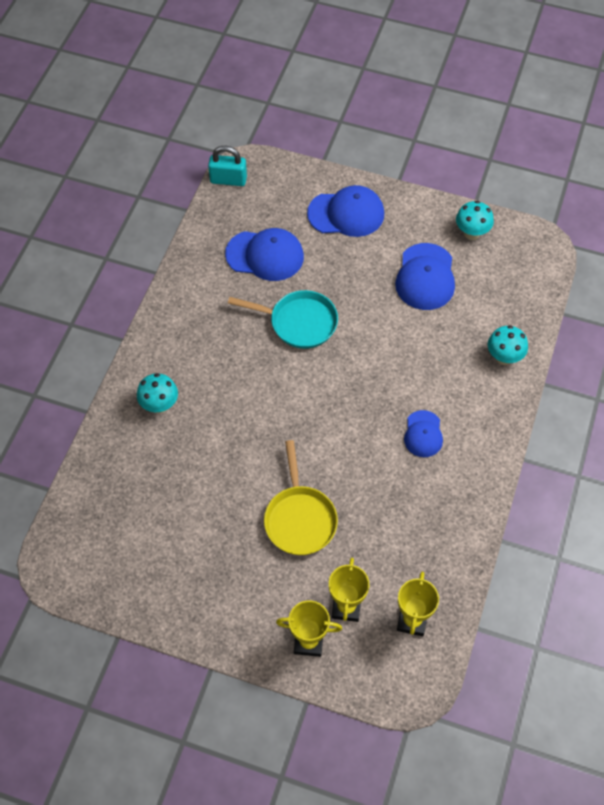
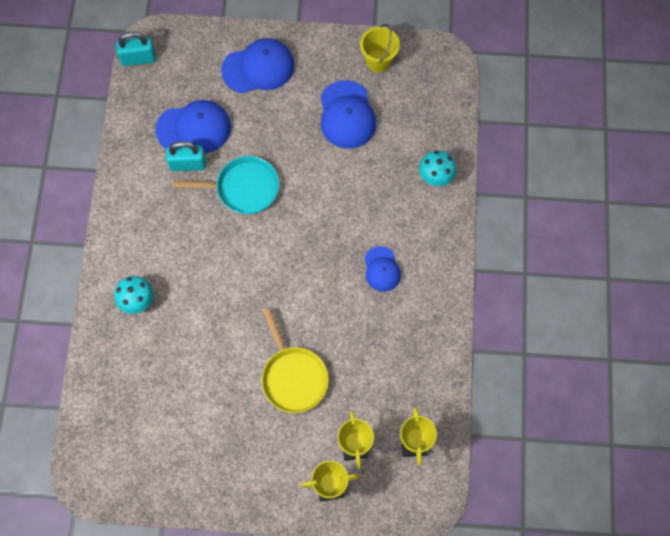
camera: 15 degrees left, 10 degrees up
turquoise mushroom [456,200,494,240] -> yellow bucket [360,24,400,72]
none -> turquoise padlock [166,141,206,171]

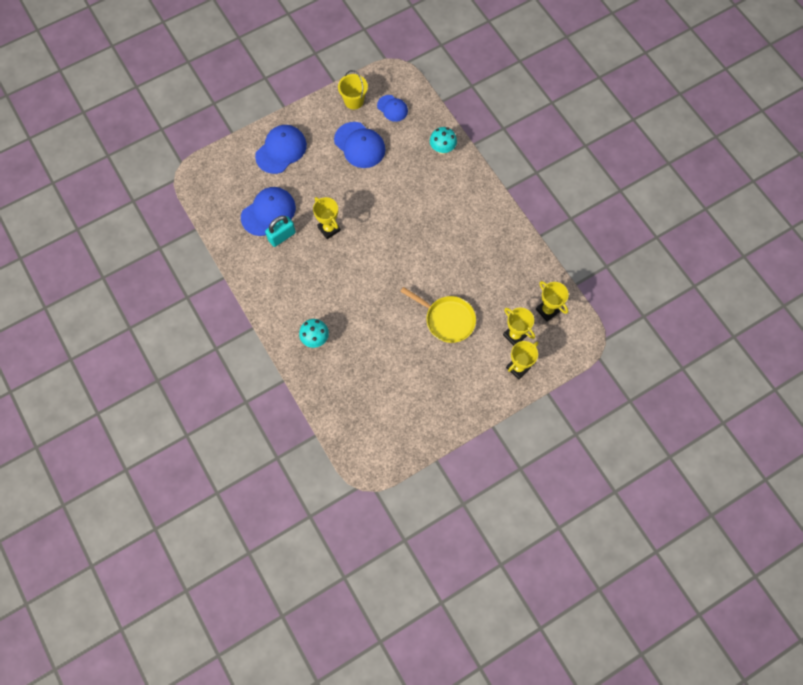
camera: 35 degrees left, 0 degrees up
turquoise padlock [116,32,156,66] -> none
turquoise pan [173,156,279,214] -> yellow trophy [313,197,341,239]
blue cap [364,246,401,292] -> blue cap moved to [377,95,408,122]

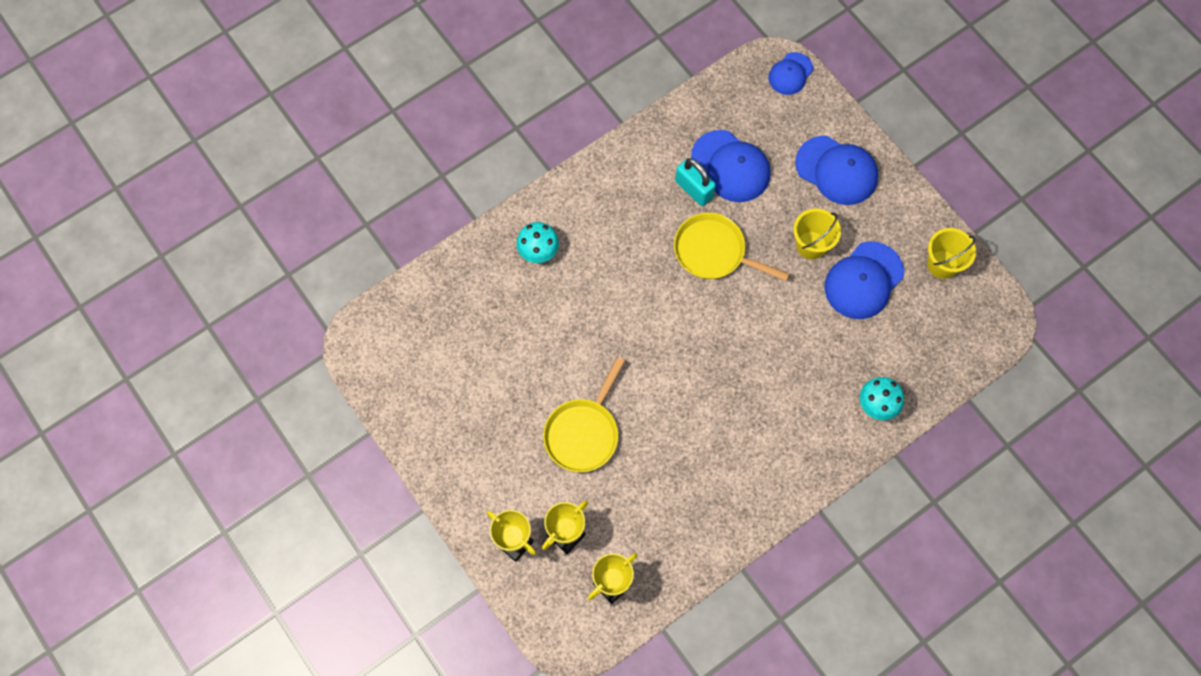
camera: 85 degrees right, 0 degrees up
yellow trophy [313,197,341,239] -> yellow pan [674,213,789,281]
blue cap [377,95,408,122] -> blue cap moved to [768,52,813,95]
none -> yellow bucket [793,208,841,259]

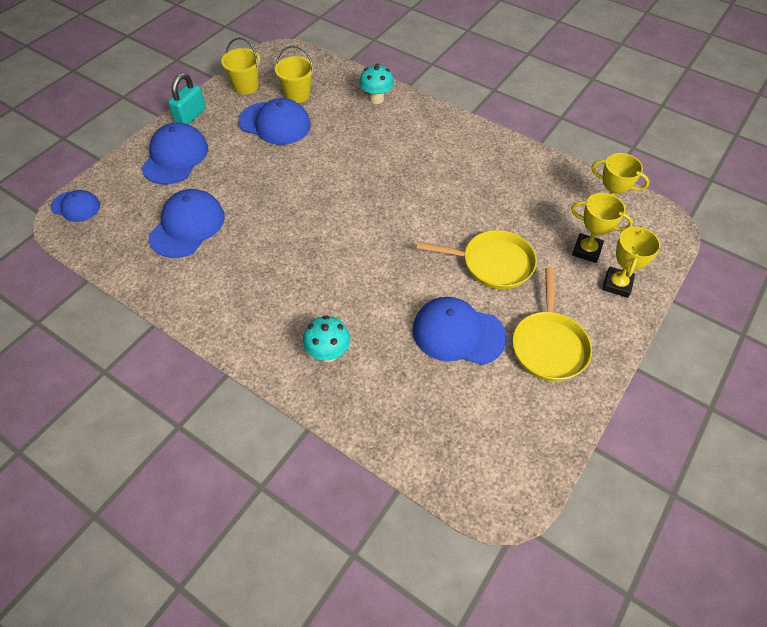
camera: 110 degrees left, 15 degrees down
yellow pan [674,213,789,281] -> yellow pan moved to [513,267,592,381]
turquoise padlock [675,158,716,206] -> turquoise padlock moved to [168,73,206,125]
yellow bucket [793,208,841,259] -> yellow bucket moved to [275,46,314,103]
none -> blue cap [412,297,507,365]

